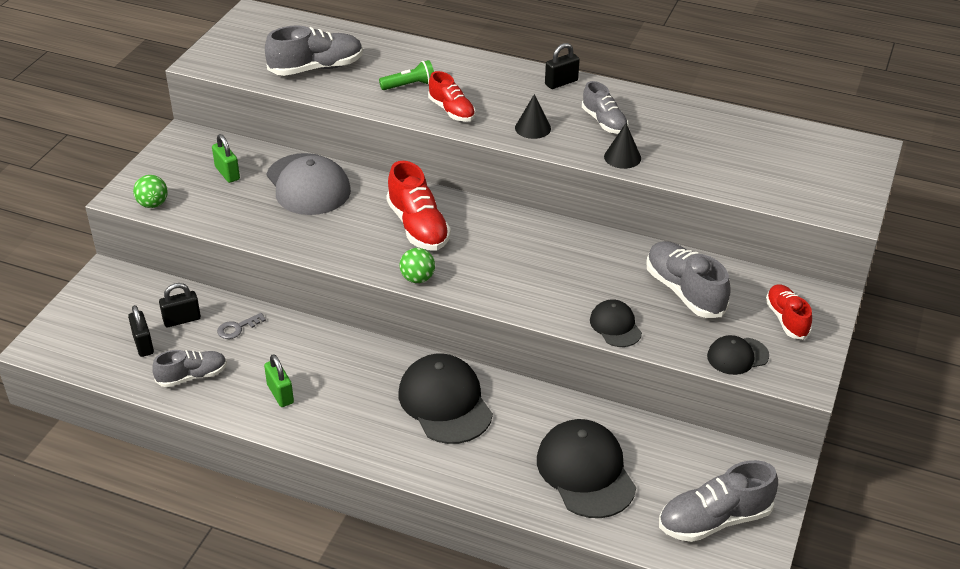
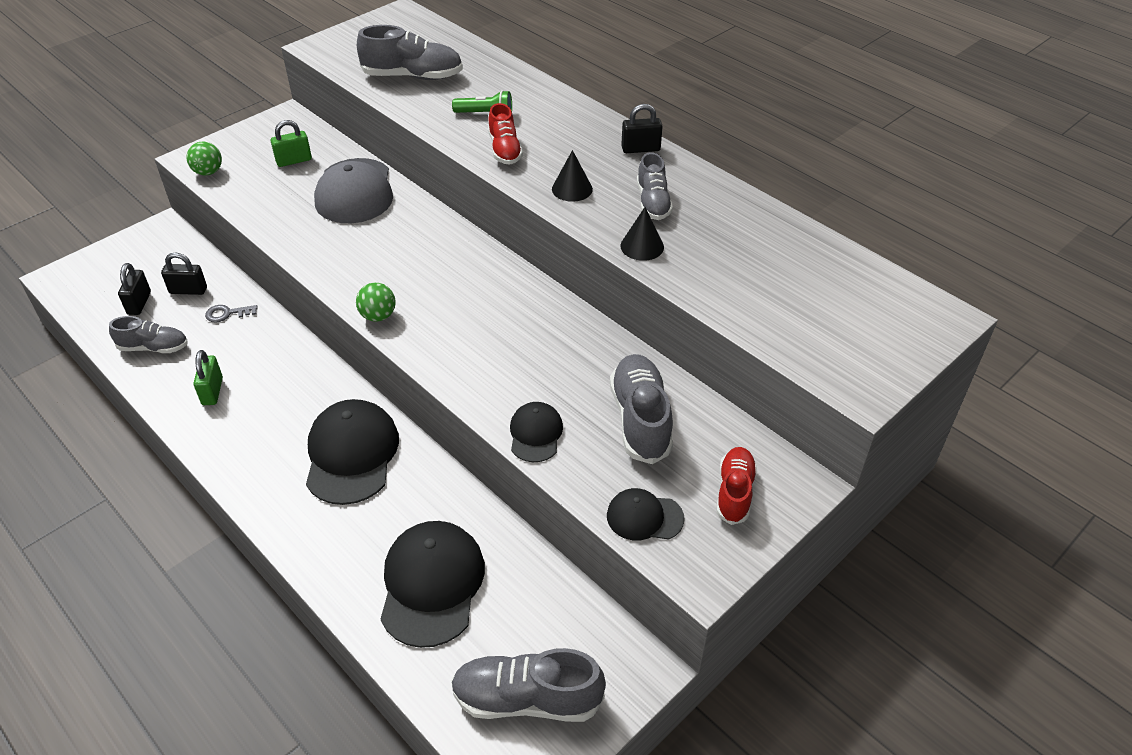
camera: 25 degrees right, 5 degrees up
green padlock [212,134,240,183] -> green padlock turned 75 degrees clockwise [271,120,312,167]
red shoe [386,161,451,251] -> none

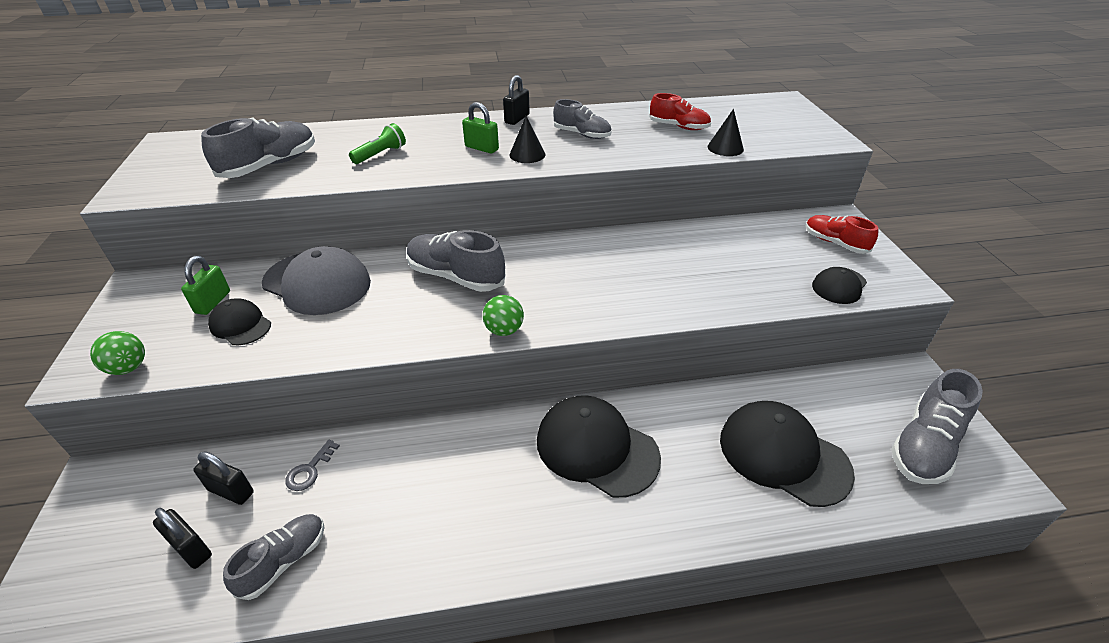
camera: 55 degrees left, 5 degrees down
black padlock [161,253,207,295] -> black padlock turned 75 degrees clockwise [193,452,254,505]
green padlock [194,350,223,405] -> green padlock moved to [462,102,499,154]
red shoe [488,103,523,165] -> red shoe moved to [649,93,711,130]
black cap [510,402,563,462] -> black cap moved to [208,298,271,345]
grey shoe [610,354,673,464] -> grey shoe moved to [407,230,505,292]
black cone [620,207,664,261] -> black cone moved to [708,109,744,156]

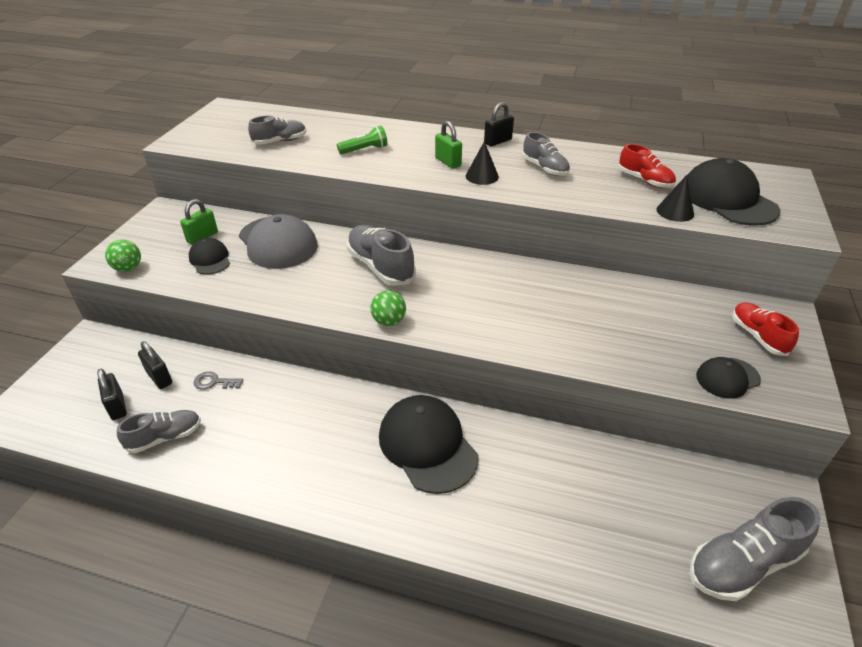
camera: 25 degrees right, 0 degrees up
grey shoe [201,117,315,178] -> grey shoe [248,116,306,145], size x0.64
grey key [285,440,340,491] -> grey key turned 45 degrees clockwise [194,371,243,390]
black cap [720,401,855,507] -> black cap moved to [687,158,780,226]

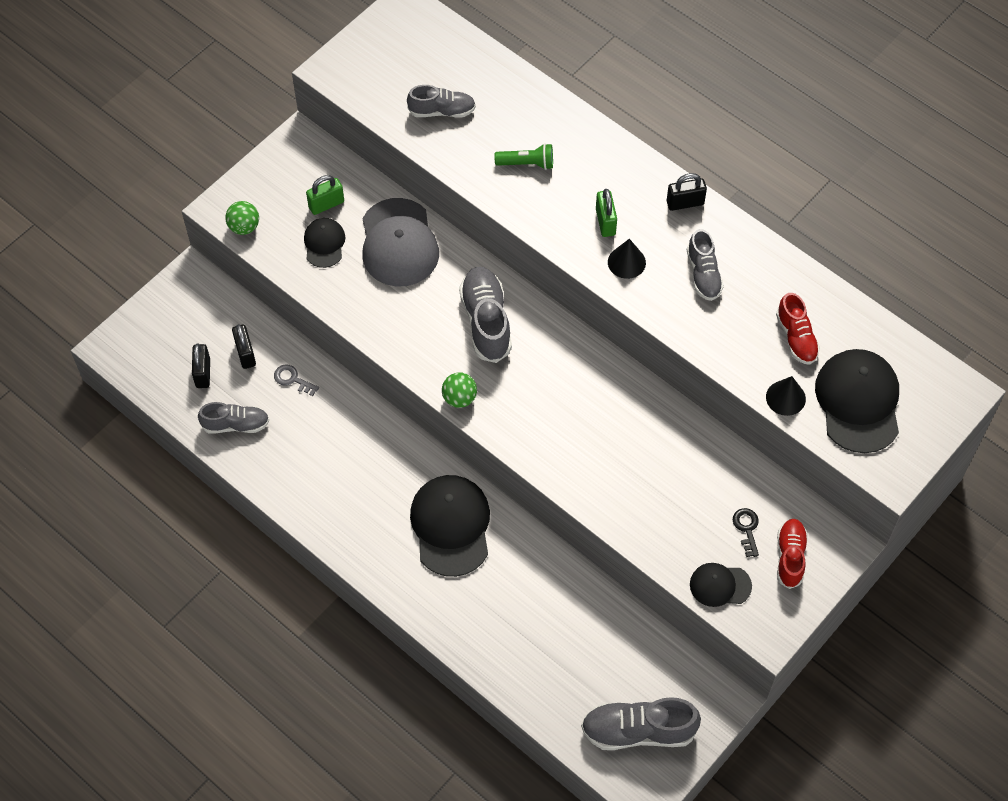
camera: 25 degrees right, 20 degrees up
none -> black key [733,508,759,557]

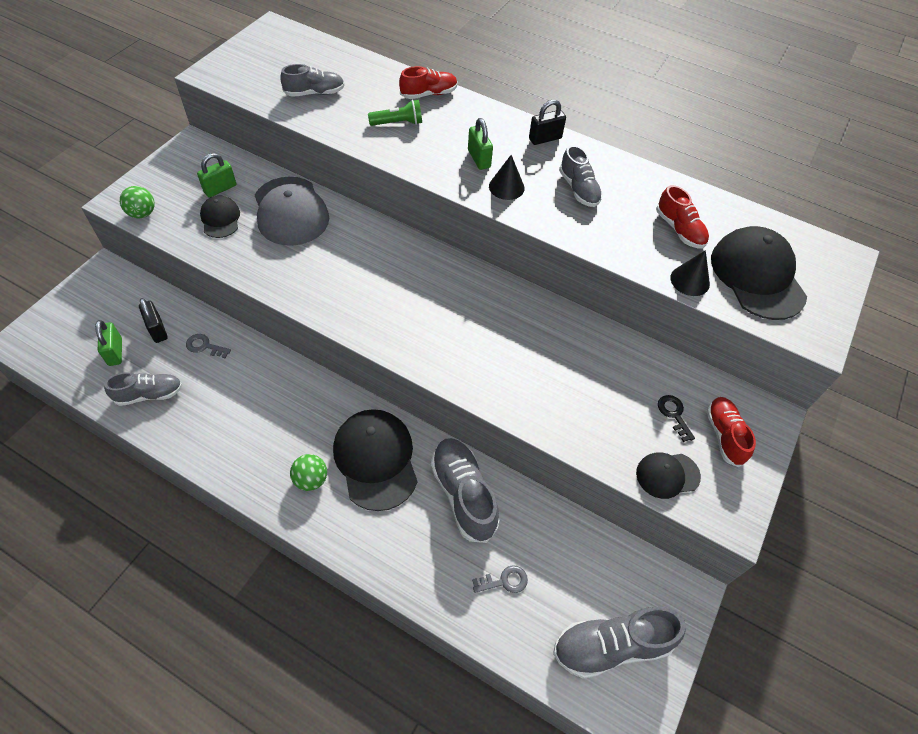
camera: 15 degrees left, 5 degrees down
black padlock [192,344,210,388] -> green padlock [95,320,122,366]
green ball [442,372,477,408] -> green ball moved to [290,454,327,491]
grey shoe [459,267,512,363] -> grey shoe moved to [431,438,499,543]
none -> red shoe [399,66,458,99]
none -> grey key [472,565,528,593]

